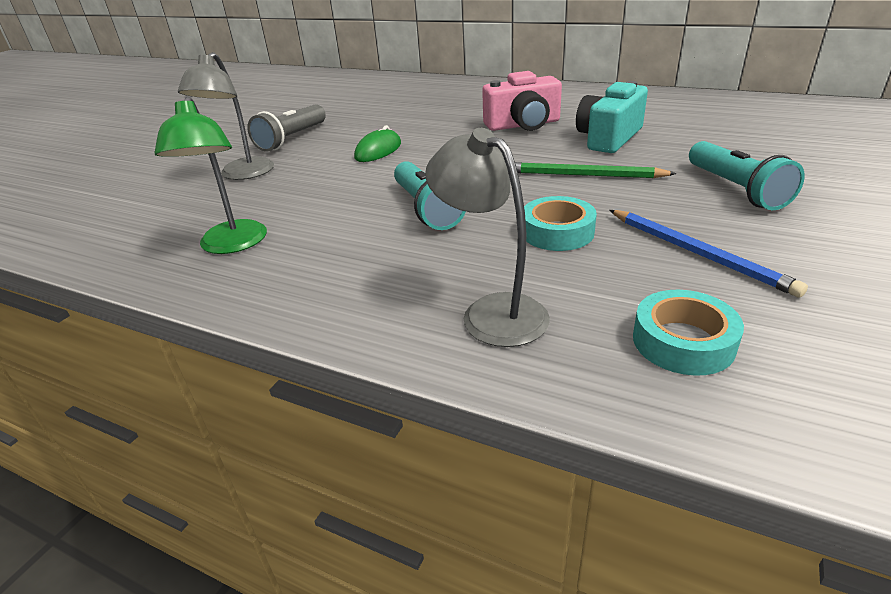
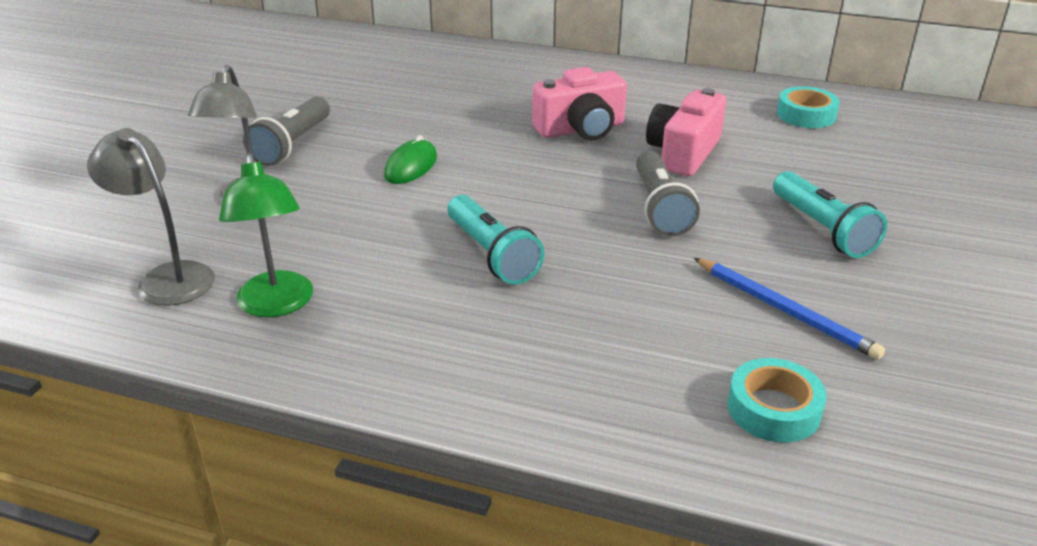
camera: 10 degrees left, 0 degrees up
grey lamp [425,128,550,347] -> grey lamp moved to [87,128,215,306]
green pencil [515,162,677,178] -> grey flashlight [636,151,700,236]
turquoise tape [524,196,597,251] -> turquoise tape moved to [777,86,840,128]
turquoise camera [576,81,648,153] -> pink camera [646,88,726,176]

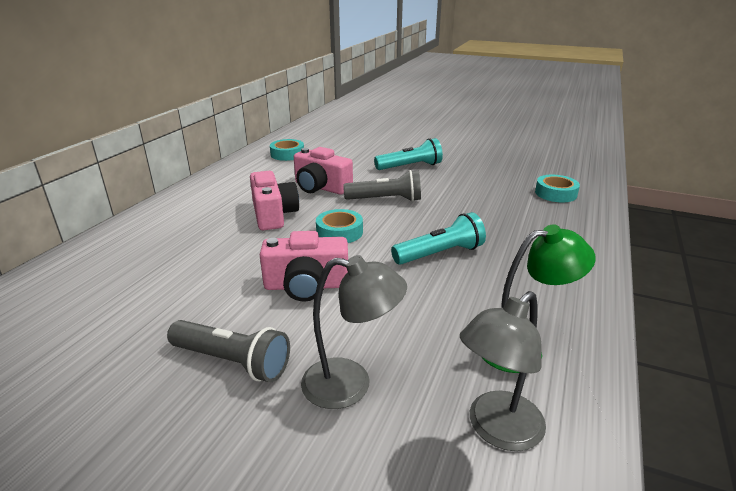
camera: 85 degrees left, 5 degrees down
green mouse [384,135,437,184] -> pink camera [260,231,348,302]
blue pencil [694,258,885,360] -> none
none -> turquoise tape [316,209,363,243]

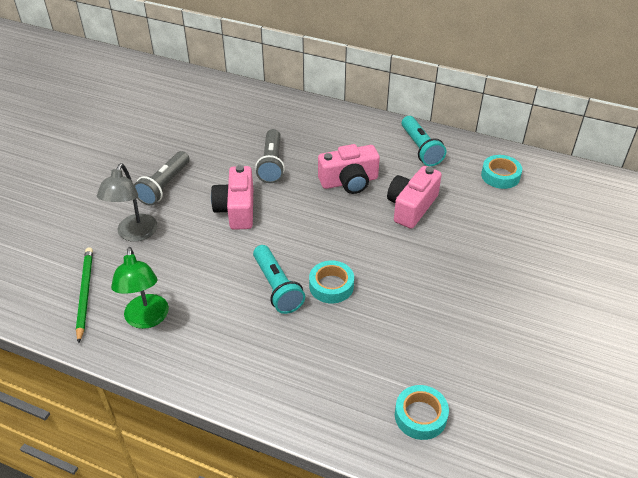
camera: 90 degrees right, 15 degrees up
turquoise tape [316,209,363,243] -> turquoise tape moved to [309,261,354,303]
grey flashlight [343,170,421,202] -> grey flashlight moved to [255,129,285,183]
turquoise flashlight [374,138,443,170] -> turquoise flashlight moved to [402,116,446,166]
grey lamp [460,291,546,451] -> green pencil [76,247,93,344]

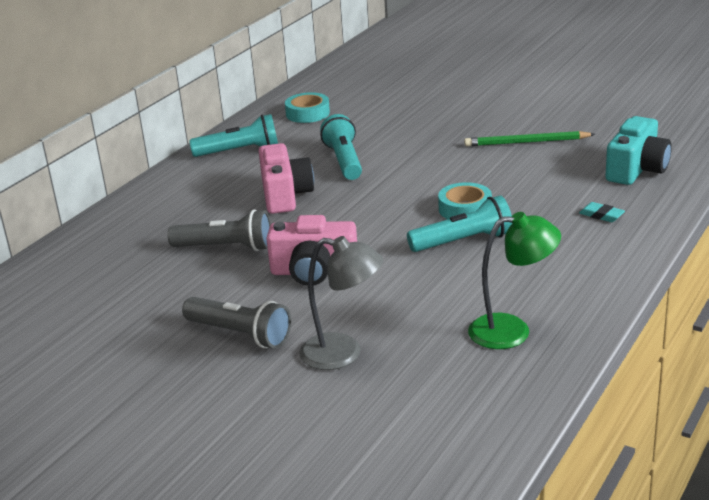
camera: 80 degrees left, 15 degrees down
green pencil [76,247,93,344] -> green pencil moved to [464,131,595,146]
pink camera [387,166,442,229] -> turquoise flashlight [320,114,362,180]
turquoise tape [395,385,449,440] -> turquoise camera [605,116,672,185]
none -> turquoise eraser [579,202,625,222]

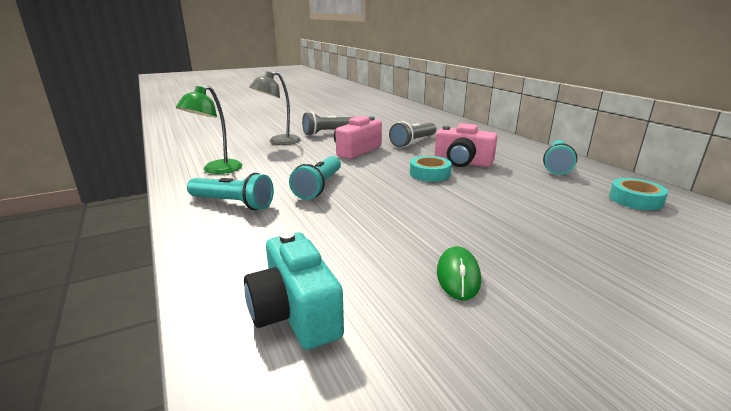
camera: 120 degrees right, 5 degrees down
turquoise flashlight [320,114,362,180] -> turquoise flashlight moved to [187,173,274,210]
turquoise tape [438,182,492,219] -> turquoise tape moved to [410,156,452,182]
green pencil [464,131,595,146] -> green mouse [437,246,481,300]
turquoise eraser [579,202,625,222] -> none

